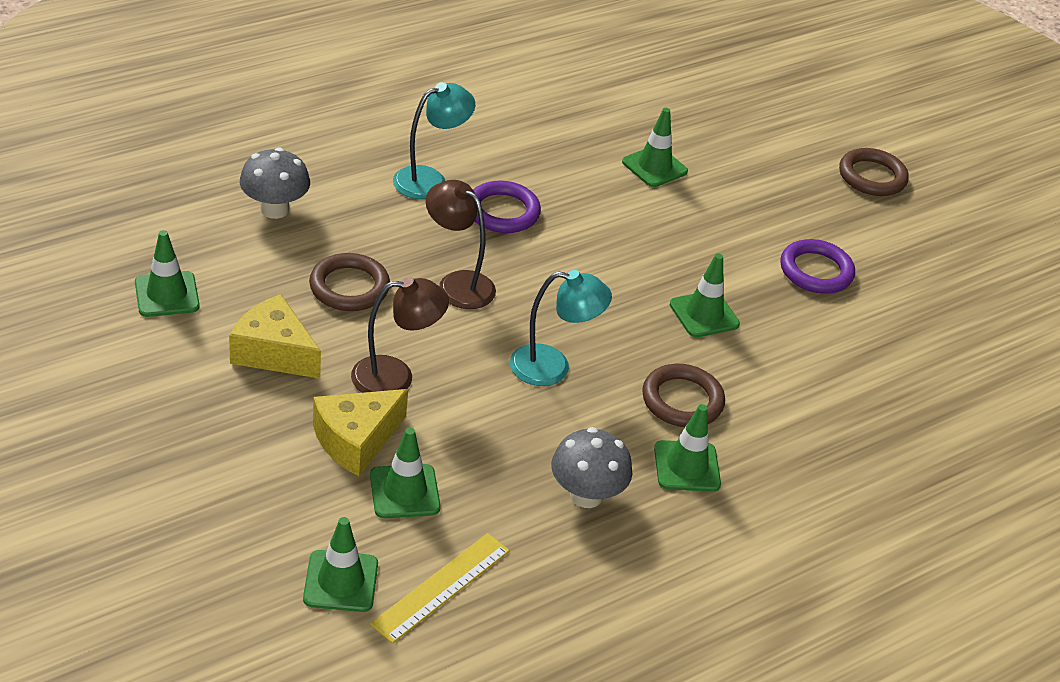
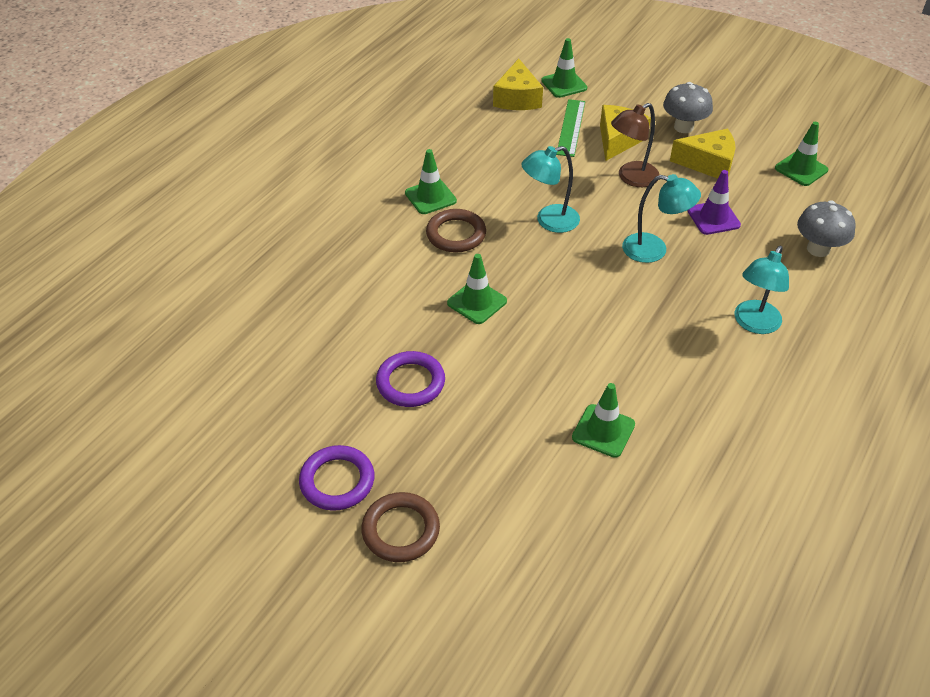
camera: 160 degrees right, 5 degrees up
brown ring [309,253,390,311] -> purple traffic cone [687,170,741,235]
green traffic cone [370,428,441,519] -> green ruler [556,99,585,157]
yellow ruler [370,533,510,644] -> yellow cheese [493,59,543,110]
brown lamp [426,180,496,309] -> turquoise lamp [622,174,701,263]
purple ring [473,181,541,233] -> purple ring moved to [299,445,374,511]
grey mushroom [551,427,632,508] -> grey mushroom moved to [663,82,713,133]

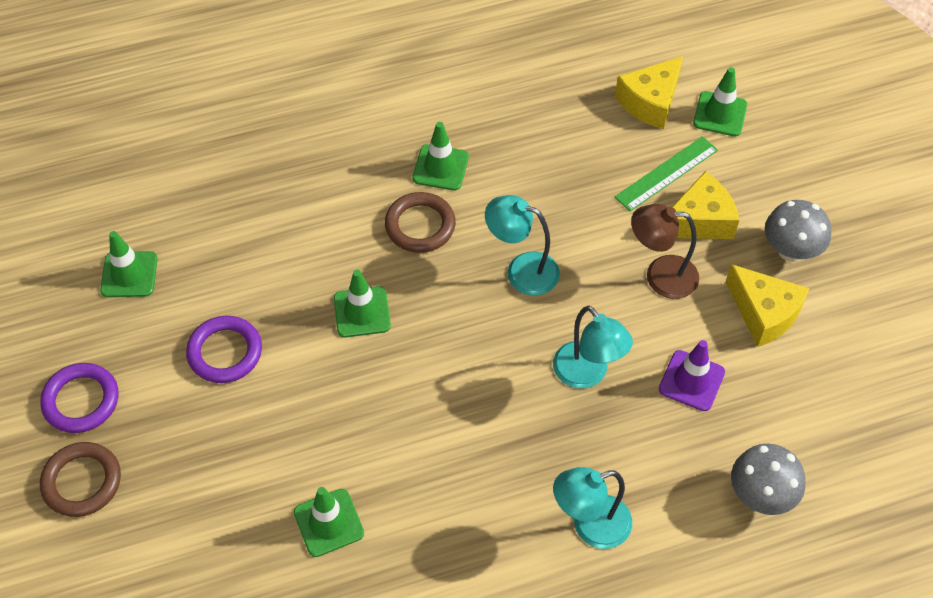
camera: 40 degrees right, 10 degrees up
green traffic cone [775,122,828,186] -> green traffic cone moved to [100,231,158,297]

